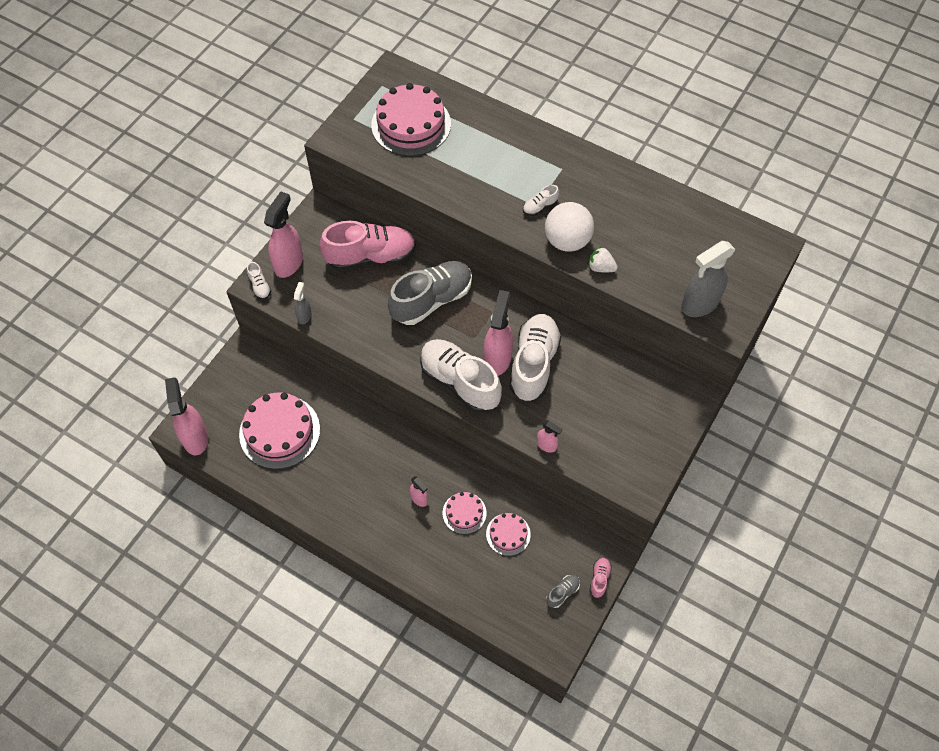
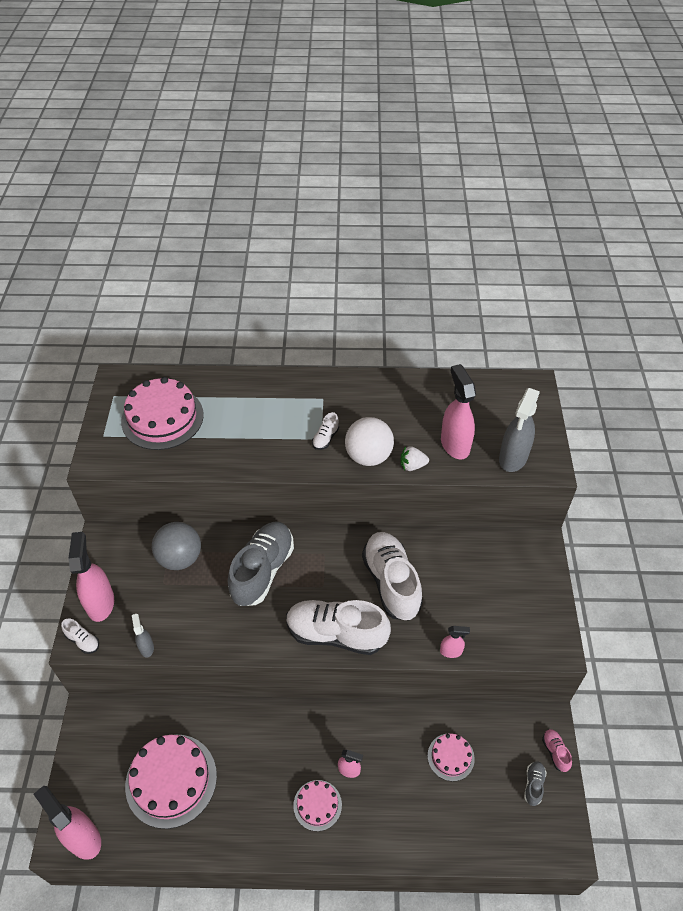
camera: 30 degrees left, 10 degrees down
pink shoe [320,221,416,270] -> grey ball [152,522,201,570]
pink cake [443,492,487,534] -> pink cake moved to [293,780,342,831]
pink spray bottle [484,290,513,376] -> pink spray bottle moved to [441,364,476,460]

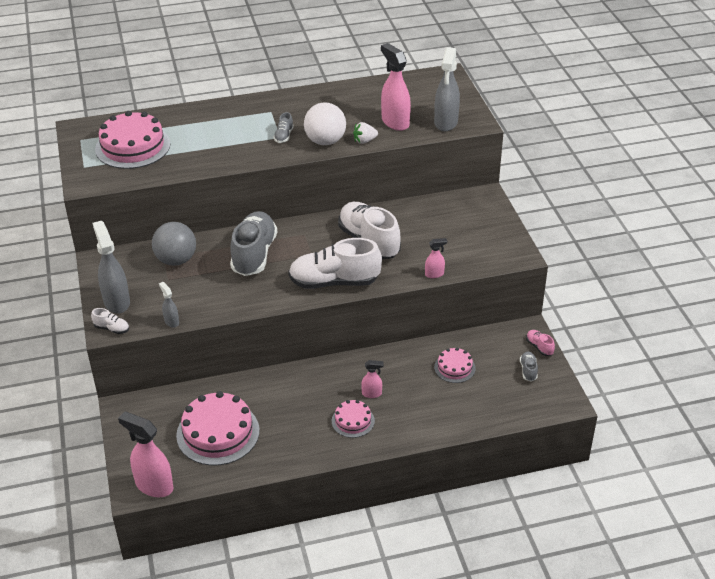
camera: 15 degrees left, 10 degrees down
pink spray bottle [68,532,114,622] -> grey spray bottle [93,221,130,314]
white shoe [312,412,339,450] -> grey shoe [273,112,294,143]

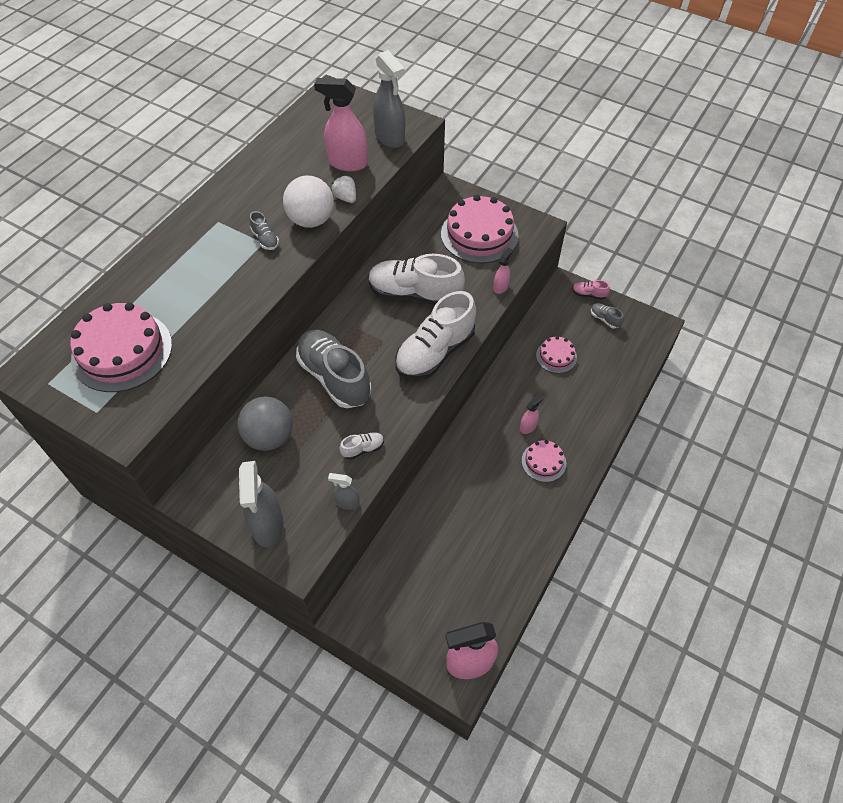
camera: 45 degrees left, 15 degrees up
white shoe [91,308,129,334] -> white shoe moved to [340,432,384,460]
grey spray bottle [93,221,130,314] -> grey spray bottle turned 120 degrees counterclockwise [239,461,284,547]
pink cake [176,391,260,465] -> pink cake moved to [441,195,519,263]
white strawberry [353,122,378,144] -> white strawberry turned 120 degrees clockwise [331,175,356,203]

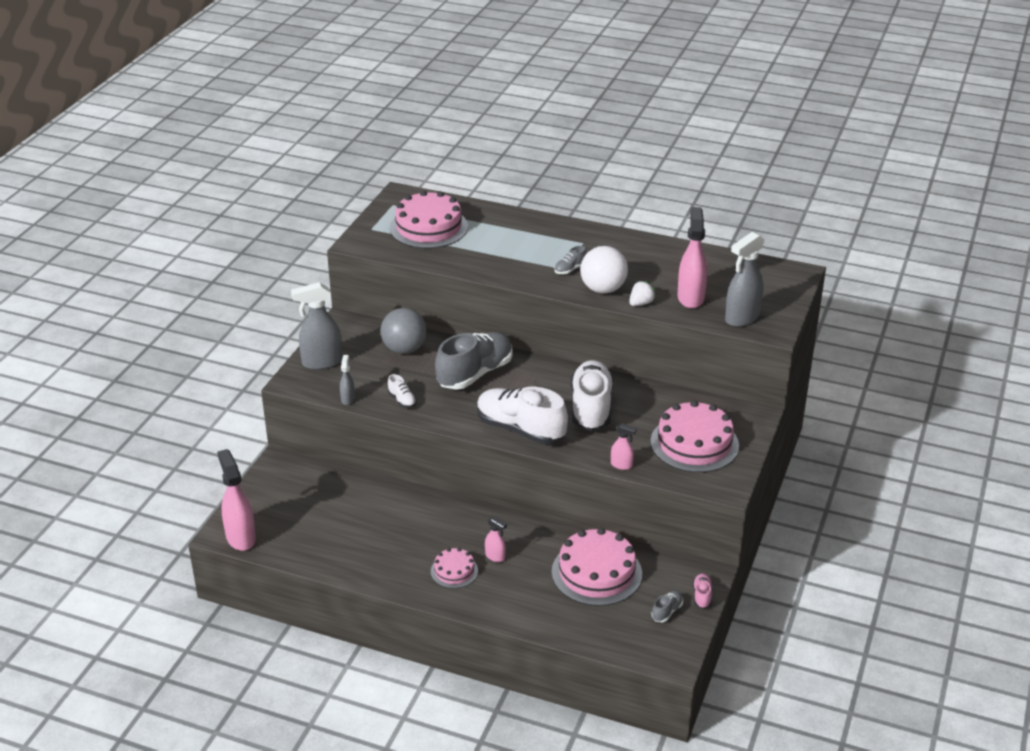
camera: 80 degrees right, 20 degrees down
pink cake [536,336,577,373] -> pink cake [552,528,642,606], size x1.90

